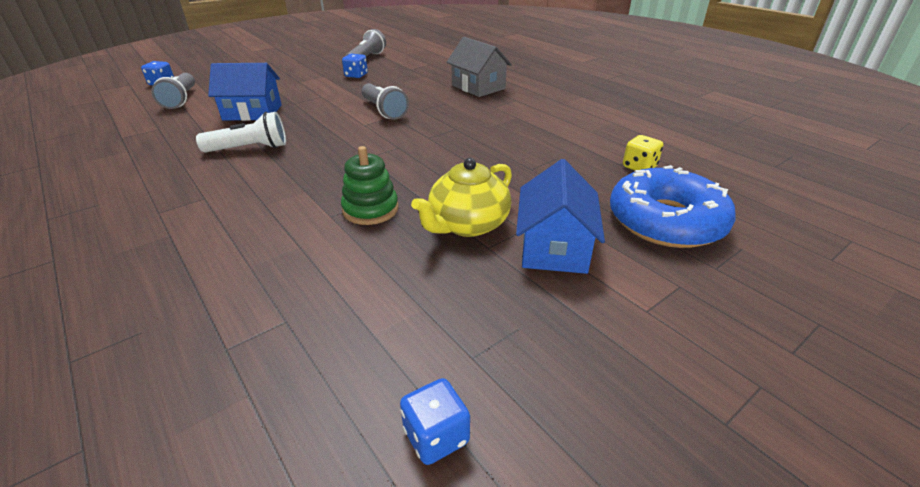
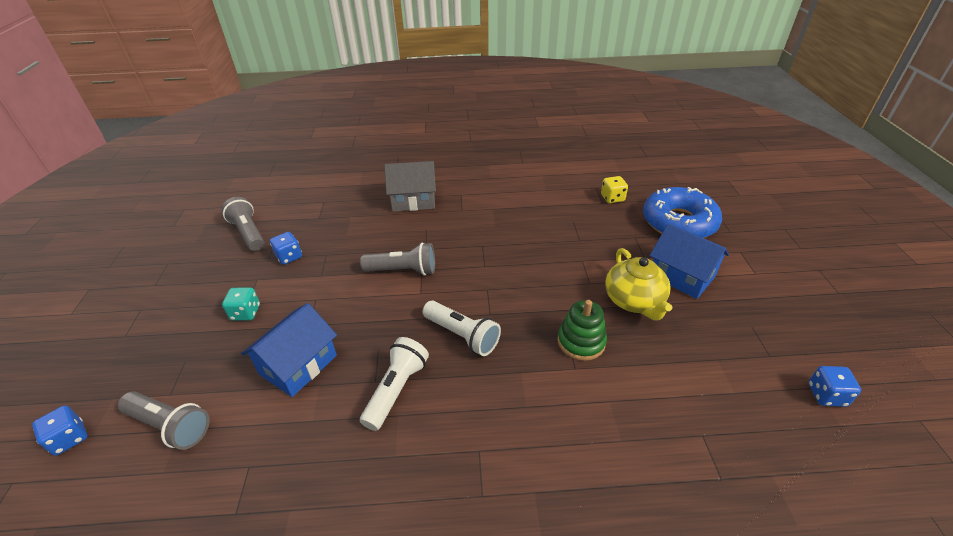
camera: 55 degrees left, 5 degrees up
none -> turquoise dice [222,287,260,321]
none -> white flashlight [423,301,501,356]

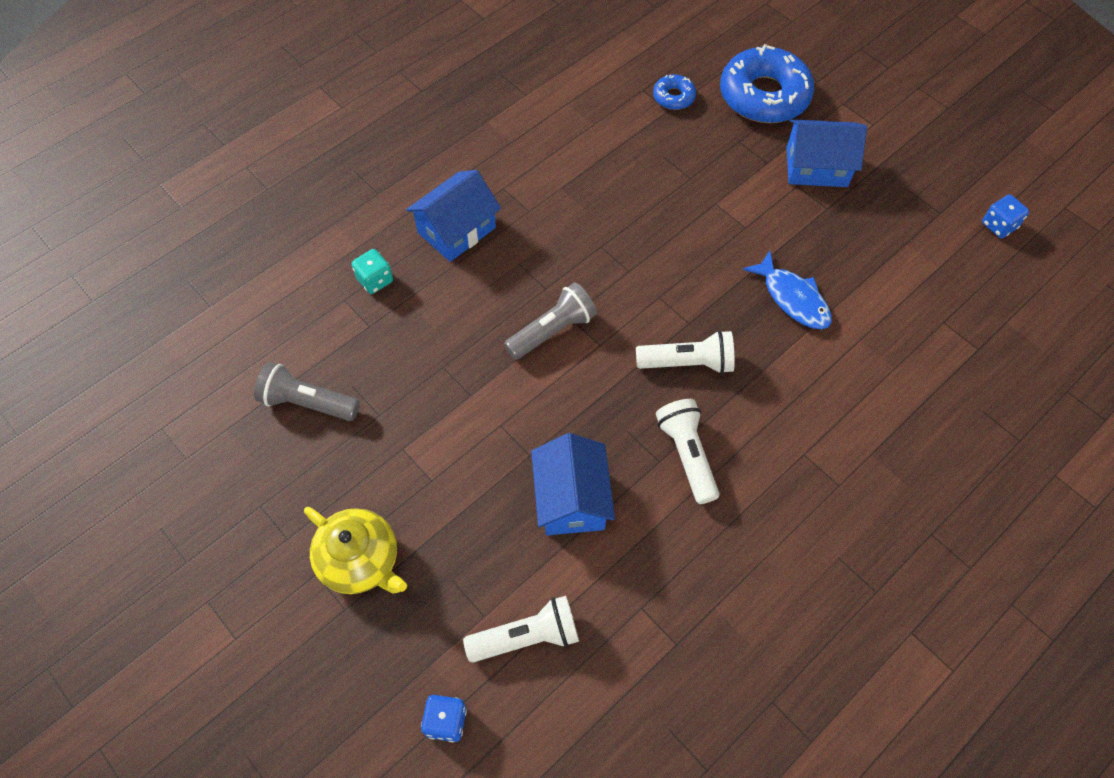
camera: 40 degrees left, 20 degrees up
grey flashlight [118,391,210,450] -> white flashlight [463,596,579,663]
turquoise dice [222,287,260,321] -> turquoise dice moved to [352,249,393,294]
blue dice [270,232,302,265] -> none
grey house [384,161,436,212] -> blue house [406,170,501,262]
green stacking toy [558,300,607,361] -> blue fish [742,251,832,329]
yellow dice [601,176,628,203] -> blue donut [653,74,696,110]
yellow teapot [605,248,672,321] -> yellow teapot moved to [304,507,407,594]

